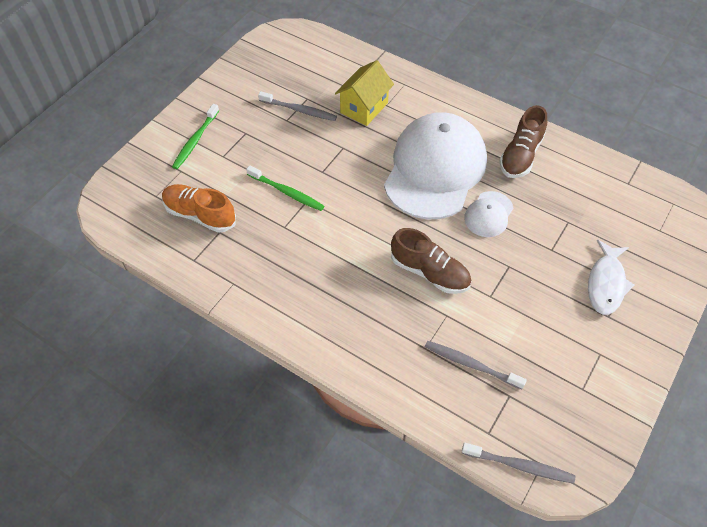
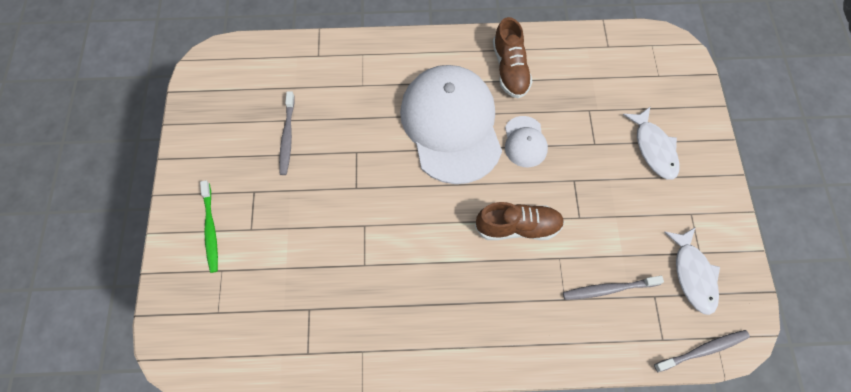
camera: 35 degrees left, 10 degrees up
orange shoe [162,184,236,233] -> none
green toothbrush [246,166,324,211] -> none
grey toothbrush [258,91,337,121] -> grey toothbrush turned 105 degrees clockwise [279,91,295,175]
yellow house [335,60,394,126] -> none
none -> white fish [664,227,720,315]

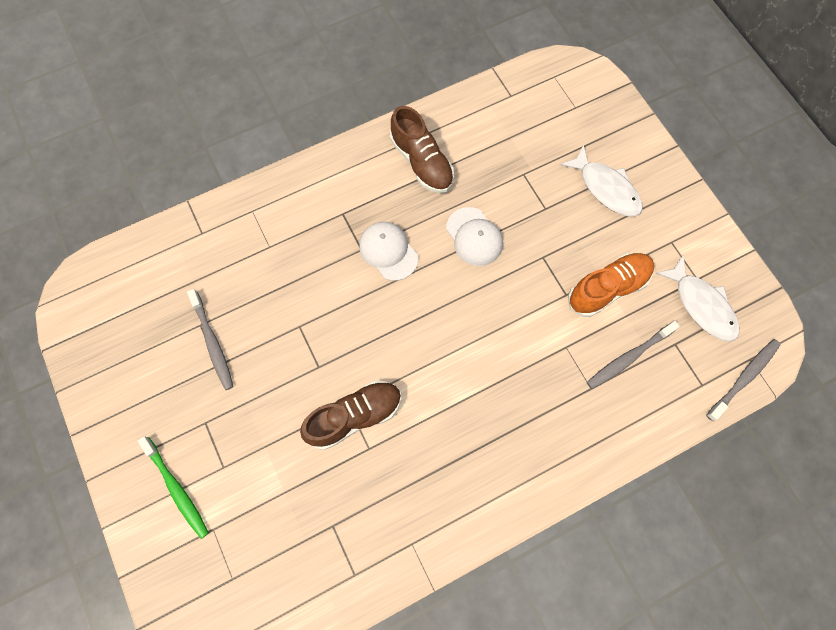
camera: 25 degrees left, 5 degrees up
white cap [400,65,502,184] -> white cap [359,222,418,281], size x0.44
brown shoe [475,202,564,240] -> brown shoe moved to [300,381,401,450]
none -> orange shoe [568,253,654,317]

